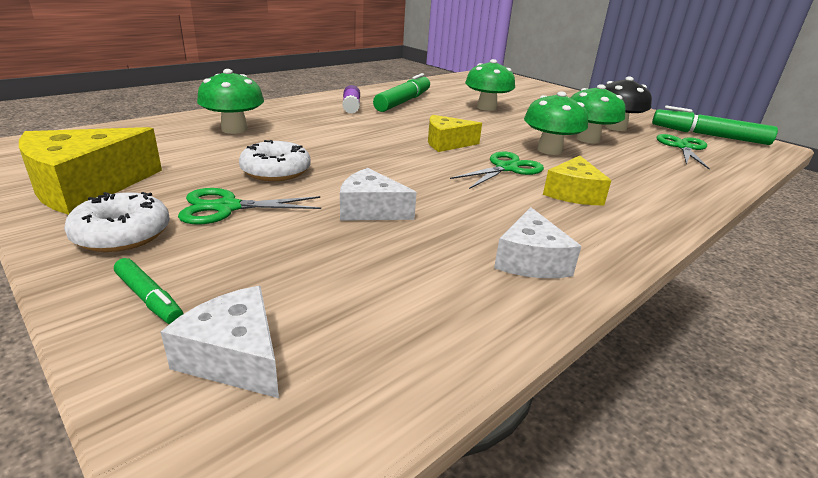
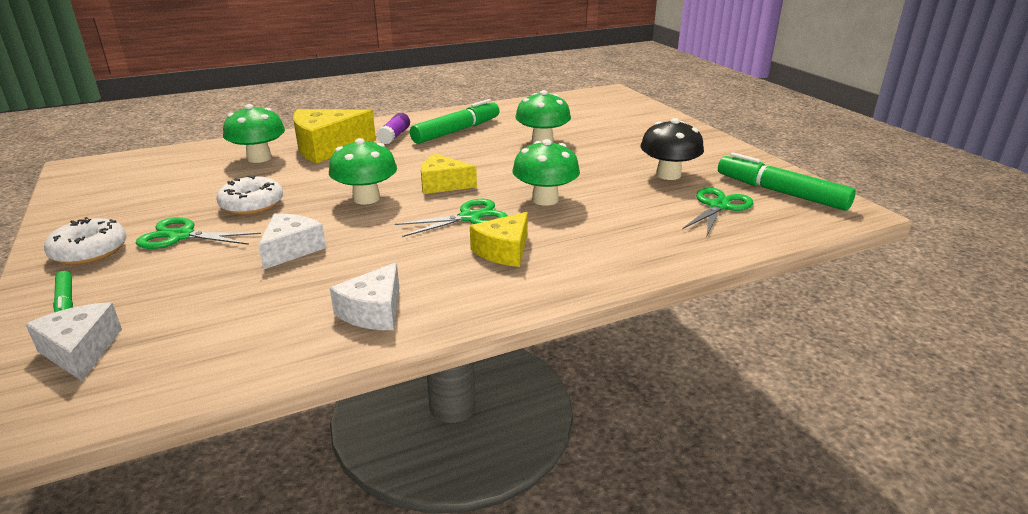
camera: 20 degrees right, 0 degrees up
yellow cheese [19,127,162,215] -> yellow cheese moved to [293,109,376,164]
white cheese [340,168,417,221] -> white cheese turned 75 degrees clockwise [258,214,326,269]
green mushroom [571,84,626,143] -> green mushroom moved to [329,138,397,204]

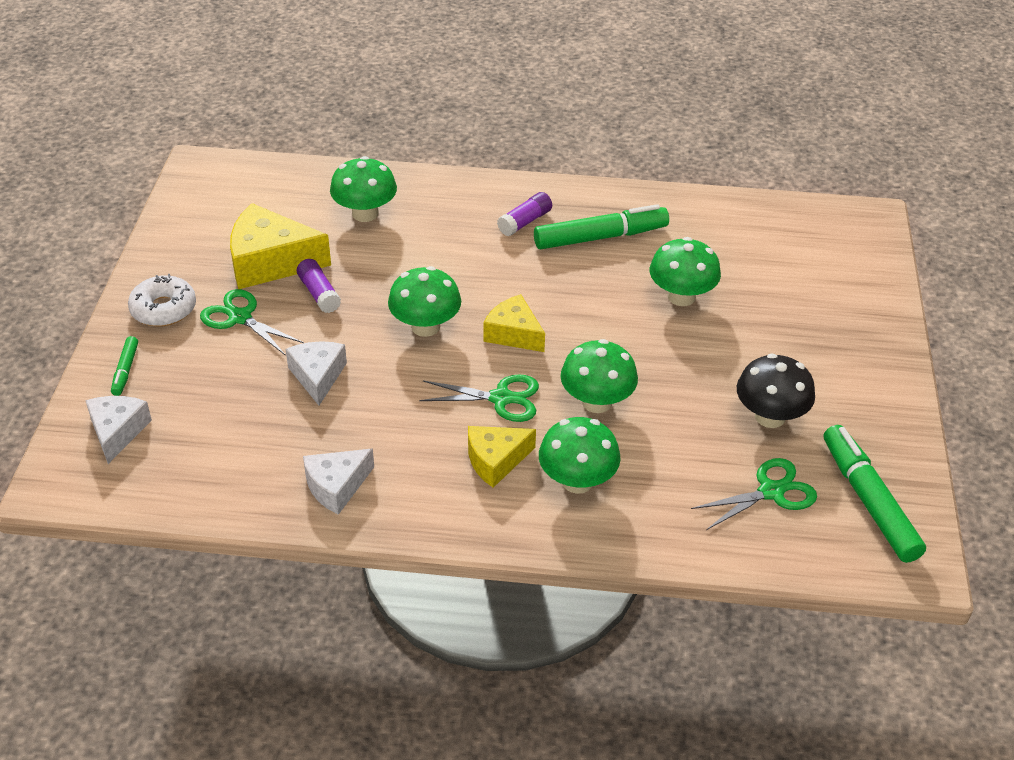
camera: 30 degrees right, 15 degrees up
white donut [217,176,283,215] -> purple glue stick [297,259,341,313]
white cheese [258,214,326,269] -> white cheese turned 60 degrees counterclockwise [285,341,347,405]
yellow cheese [293,109,376,164] -> yellow cheese moved to [230,203,331,289]
none -> green mushroom [539,417,621,494]

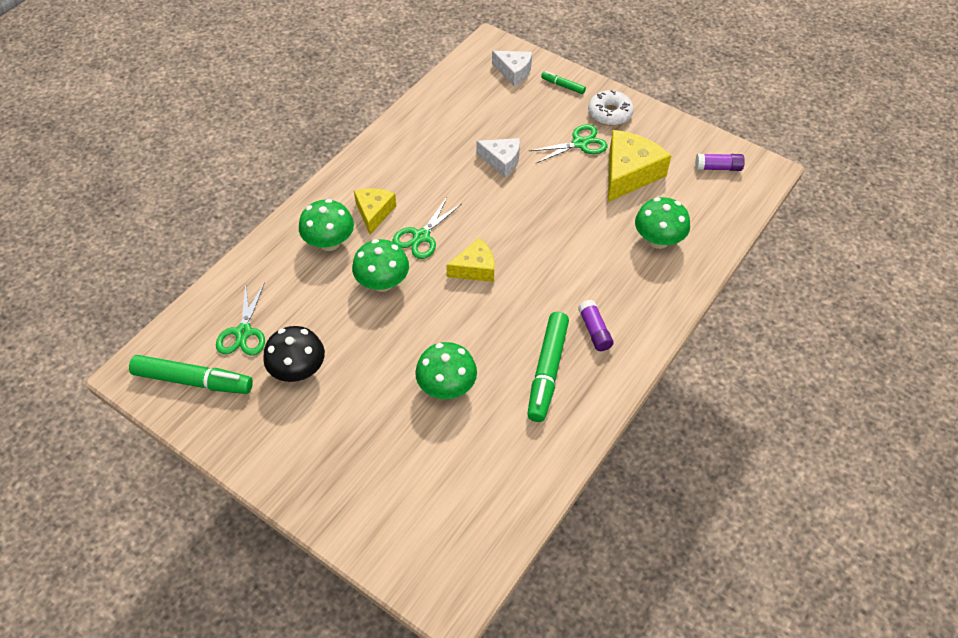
camera: 120 degrees right, 10 degrees up
purple glue stick [297,259,341,313] -> purple glue stick moved to [695,154,745,171]
white cheese [303,448,374,515] -> none
green mushroom [388,266,461,337] -> none

